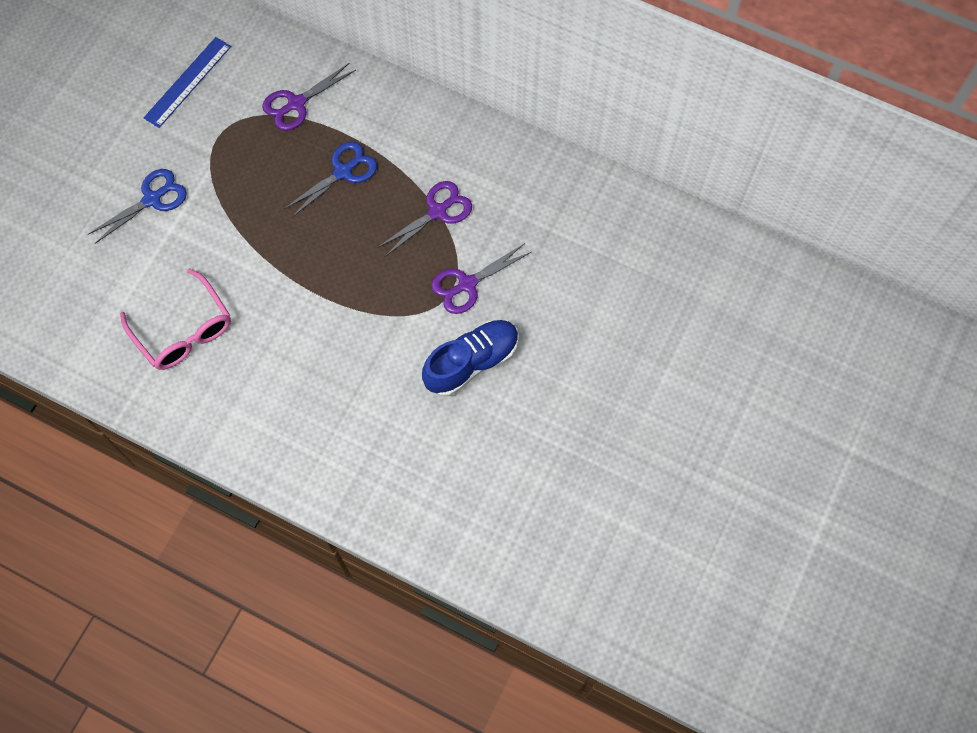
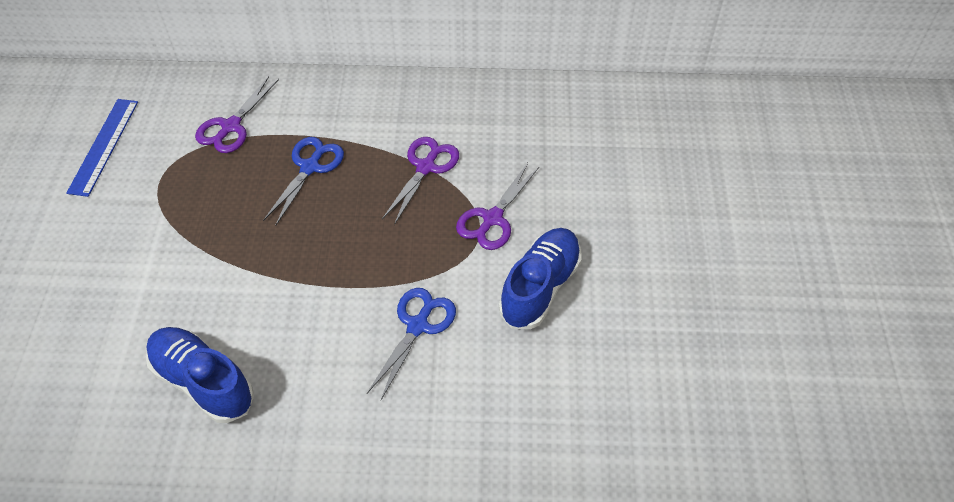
camera: 25 degrees left, 15 degrees down
blue scissors [88,169,187,243] -> blue scissors moved to [367,288,456,400]
pink glasses [120,268,231,370] -> blue shoe [146,327,254,423]

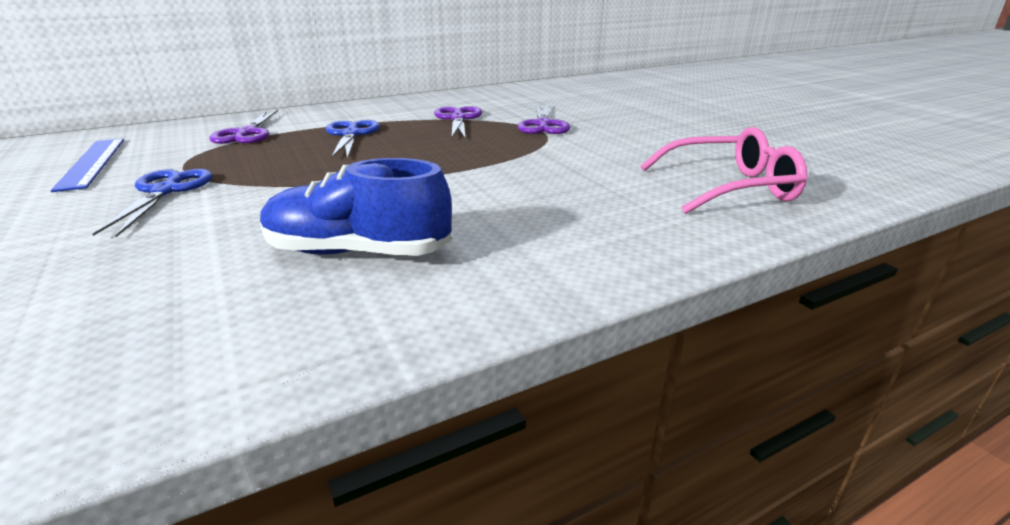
camera: 30 degrees left, 25 degrees down
blue scissors [367,288,456,400] -> blue scissors moved to [93,169,213,237]
blue shoe [499,228,582,329] -> none
none -> pink glasses [641,127,807,214]

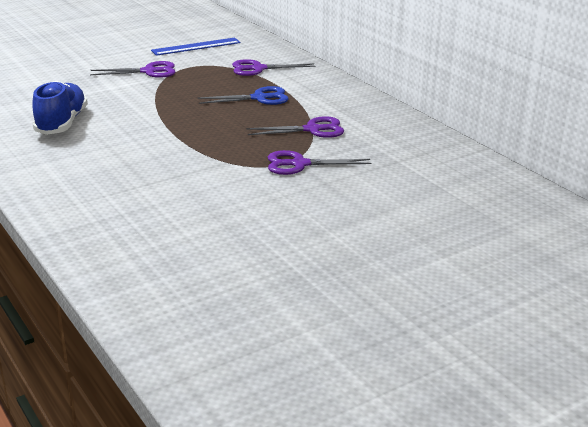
camera: 85 degrees right, 0 degrees up
blue scissors [93,169,213,237] -> purple scissors [90,61,175,78]
pink glasses [641,127,807,214] -> none

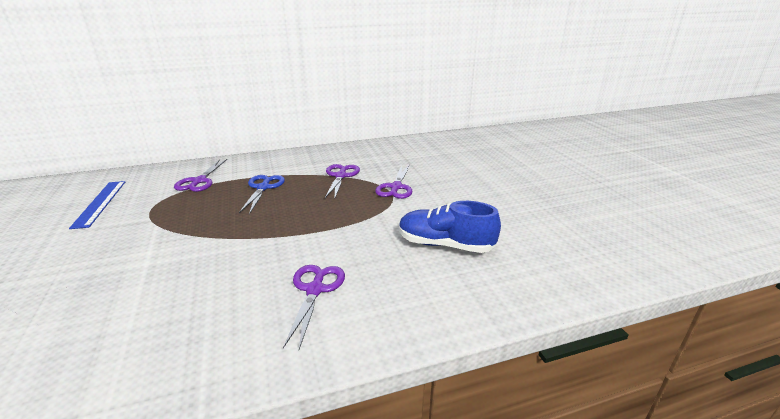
camera: 75 degrees left, 0 degrees up
blue shoe [32,81,88,135] -> blue shoe moved to [399,201,501,253]
purple scissors [90,61,175,78] -> purple scissors moved to [283,265,345,349]

